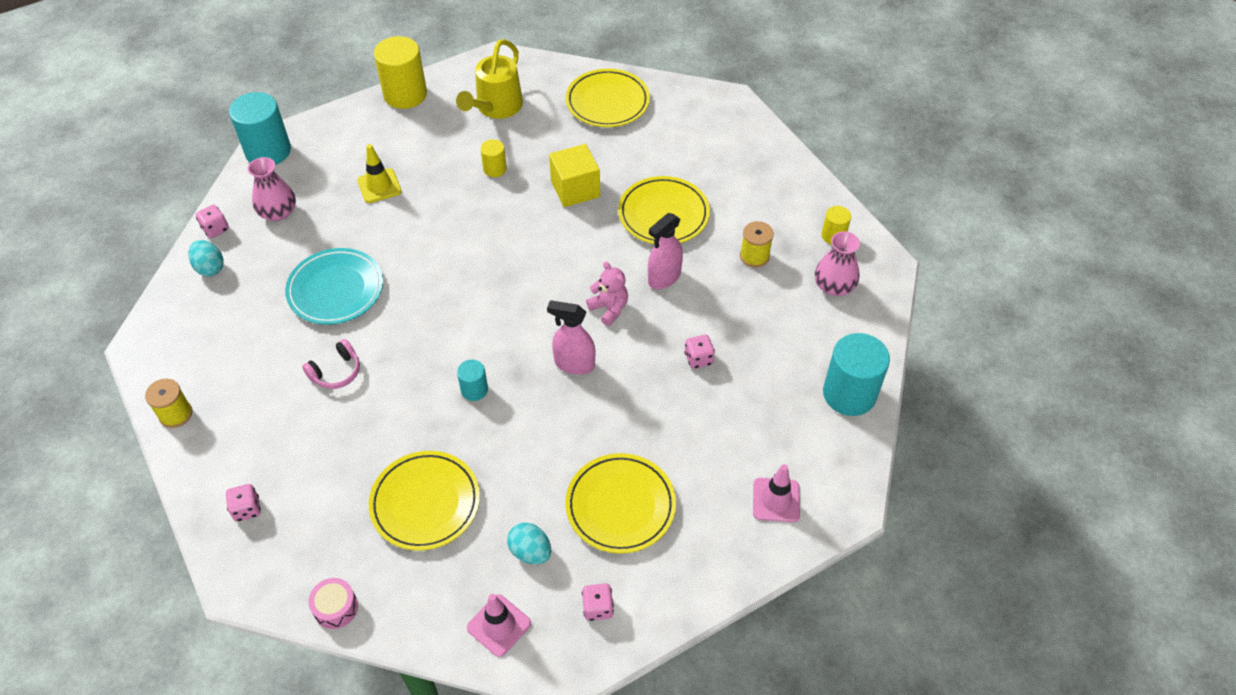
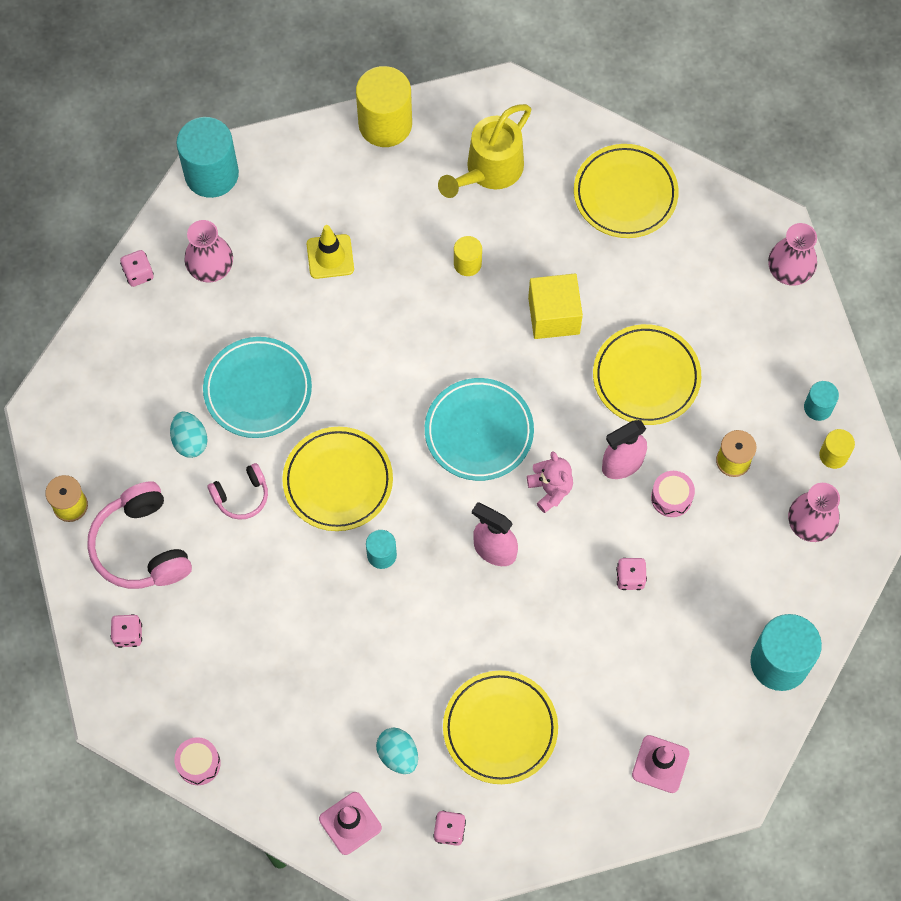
camera: 15 degrees right, 15 degrees up
turquoise egg [188,240,224,276] -> turquoise egg moved to [170,412,208,458]
yellow plate [369,451,480,551] -> yellow plate moved to [282,427,393,531]
none -> pink headphones [87,481,192,589]
none -> turquoise plate [425,378,534,481]
none -> pink drum [651,471,695,517]
none -> pink vase [768,223,817,286]
none -> turquoise cylinder [804,381,839,421]

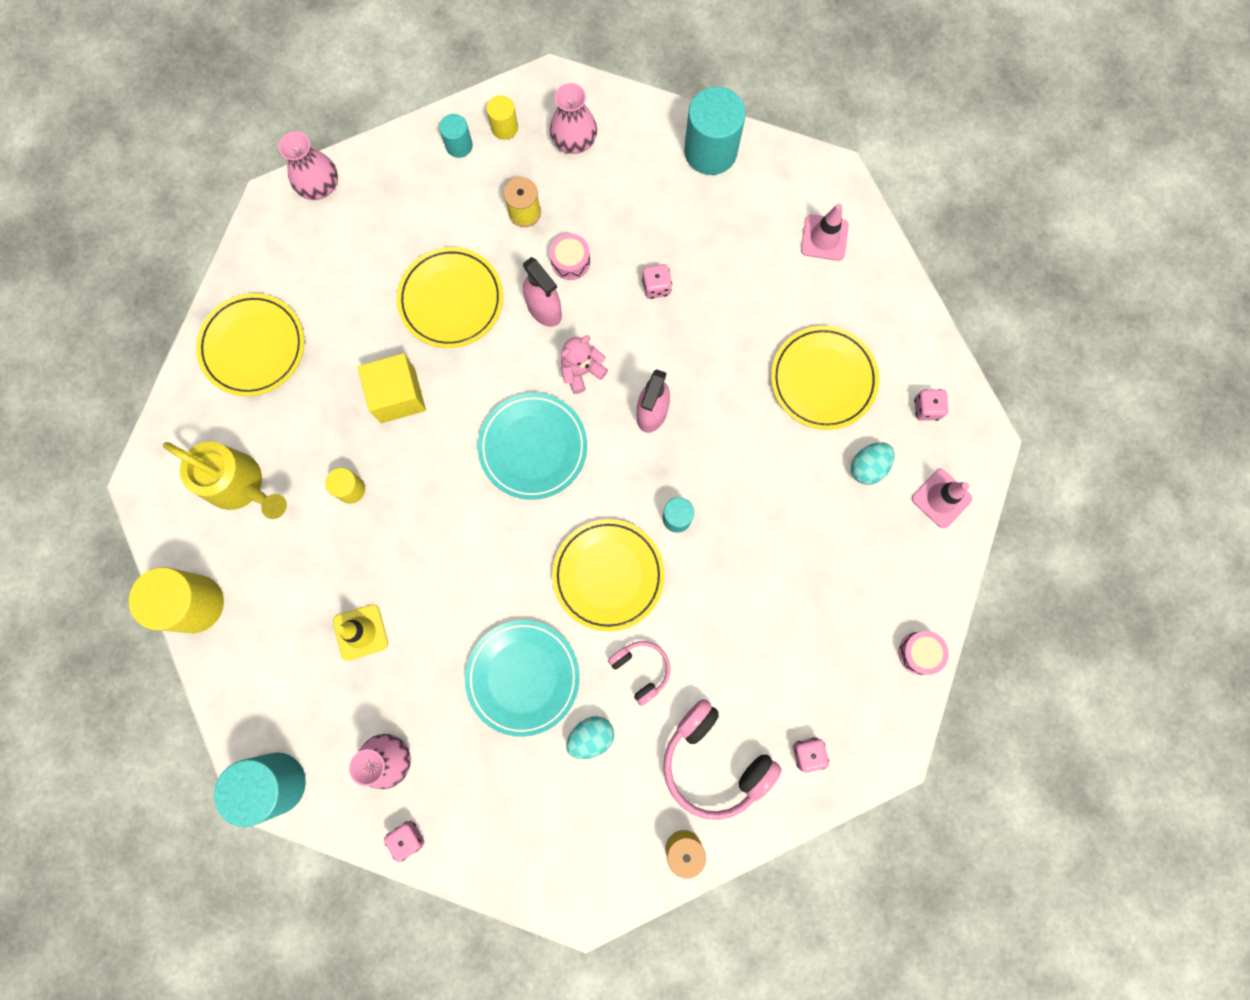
camera: 100 degrees left, 10 degrees up
pink headphones [87,481,192,589] -> pink headphones turned 75 degrees clockwise [663,699,782,820]

